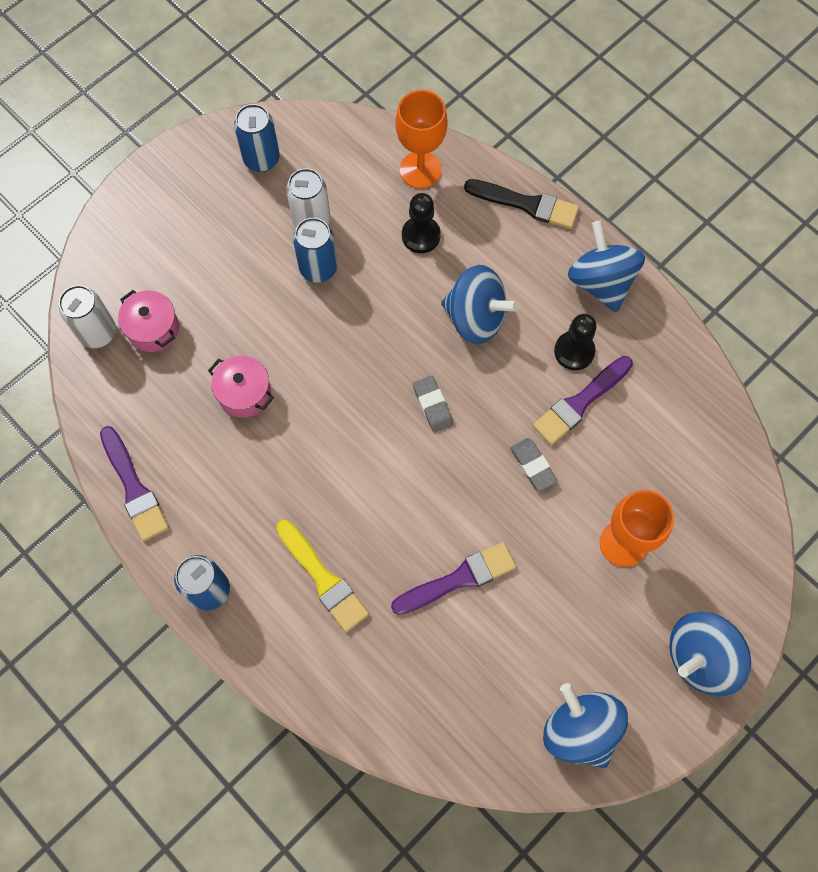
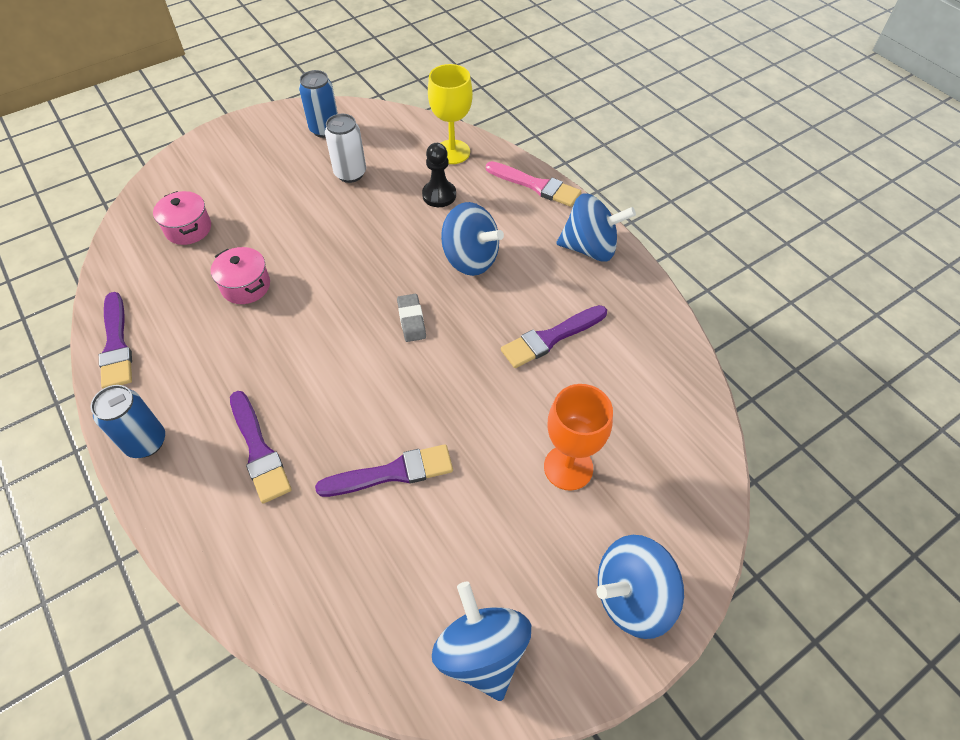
camera: 10 degrees right, 15 degrees down
white can [59,285,116,348] -> none
yellow brush [276,520,369,632] -> purple brush [230,391,292,504]
blue can [293,218,338,283] -> none
orange goblet [395,90,448,188] -> yellow goblet [428,64,473,164]
black brush [464,179,579,229] -> pink brush [486,161,581,207]
grey eraser [510,438,558,491] -> none
black pawn [554,314,597,370] -> none
blue spinning top [568,221,645,313] -> blue spinning top turned 105 degrees clockwise [557,194,636,262]

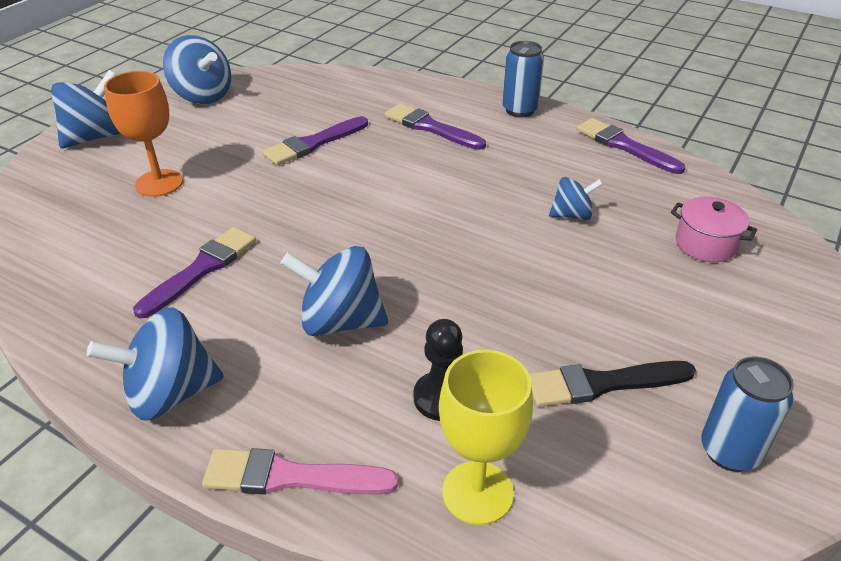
camera: 155 degrees right, 15 degrees down
pink pot [211,247,270,304] -> blue spinning top [549,177,603,220]
white can [325,114,366,183] -> black brush [529,361,696,407]
grey eraser [397,294,426,342] -> none

